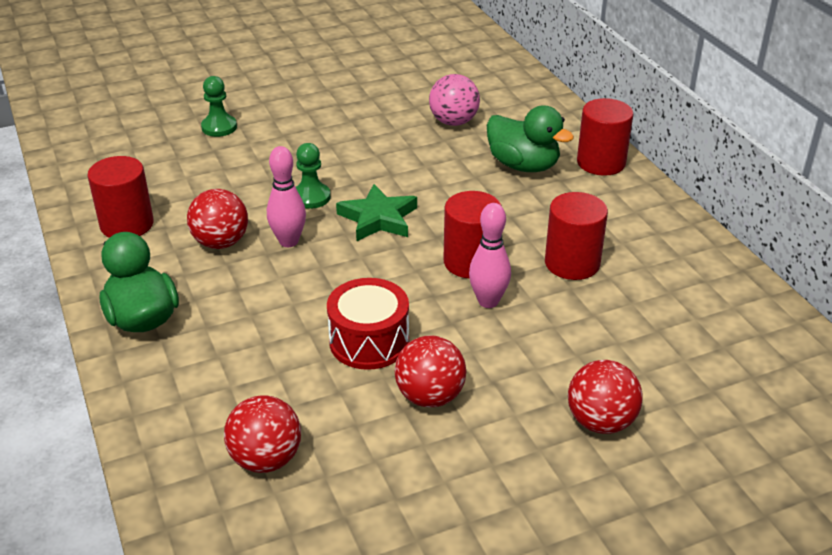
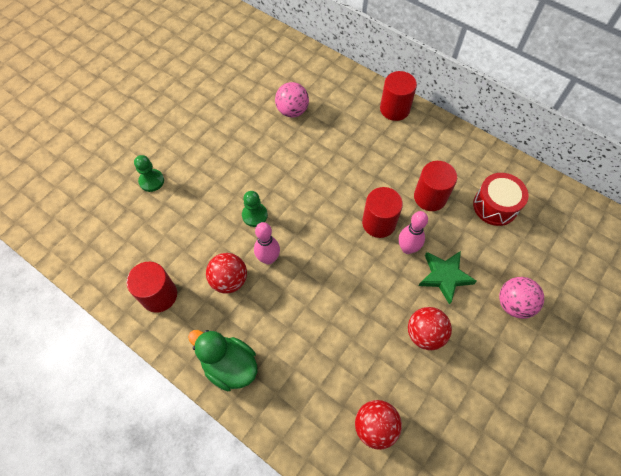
camera: 30 degrees left, 25 degrees up
red drum [327,278,409,370] -> red drum moved to [473,173,528,226]
green star [336,184,417,241] -> green star moved to [419,251,477,305]
green duck [487,105,574,172] -> none
red ball [568,360,643,434] -> pink ball [499,277,544,319]

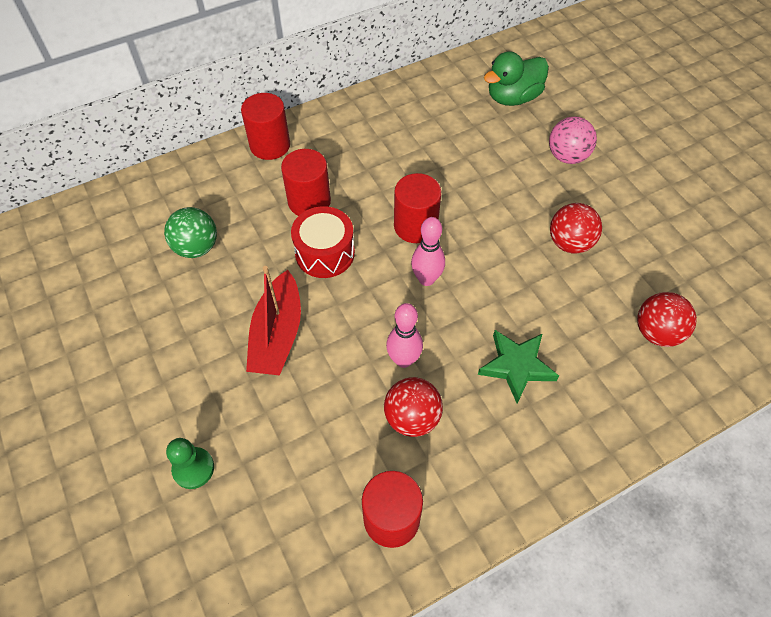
camera: 65 degrees left, 5 degrees down
green duck [188,330,257,392] -> green duck moved to [484,51,549,106]
green pawn [242,191,268,227] -> none
pink ball [275,82,309,118] -> green ball [164,207,217,258]
pink bowling pin [399,211,428,254] -> pink bowling pin moved to [411,217,445,286]
red cylinder [414,161,457,211] -> red cylinder moved to [281,149,331,216]
green star [419,251,477,305] -> green star moved to [478,330,559,404]
red drum [473,173,528,226] -> red drum moved to [291,206,355,278]
none -> red boat [246,266,301,375]

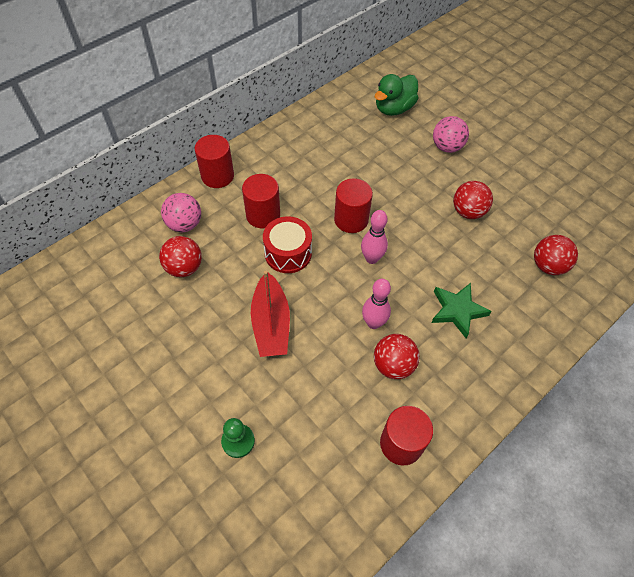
camera: 15 degrees left, 0 degrees up
green ball [164,207,217,258] -> red ball [159,236,202,277]
none -> pink ball [161,193,201,232]

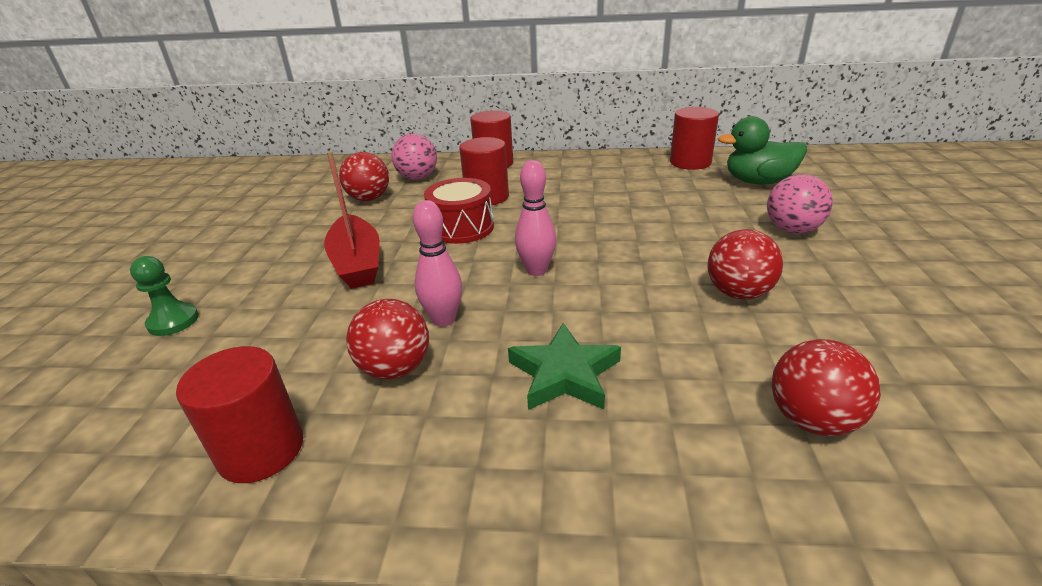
camera: 50 degrees right, 25 degrees down
red boat [251,271,290,357] -> red boat turned 60 degrees counterclockwise [324,151,380,289]
red cylinder [334,178,373,233] -> red cylinder moved to [670,107,719,170]

